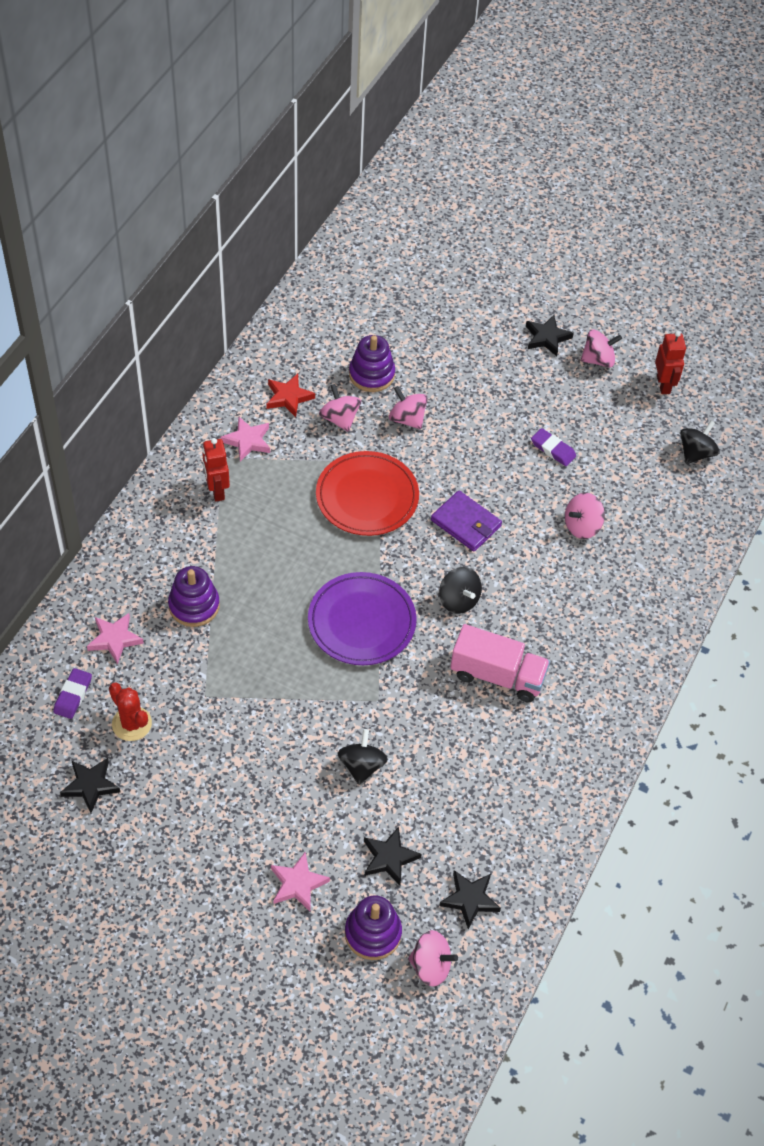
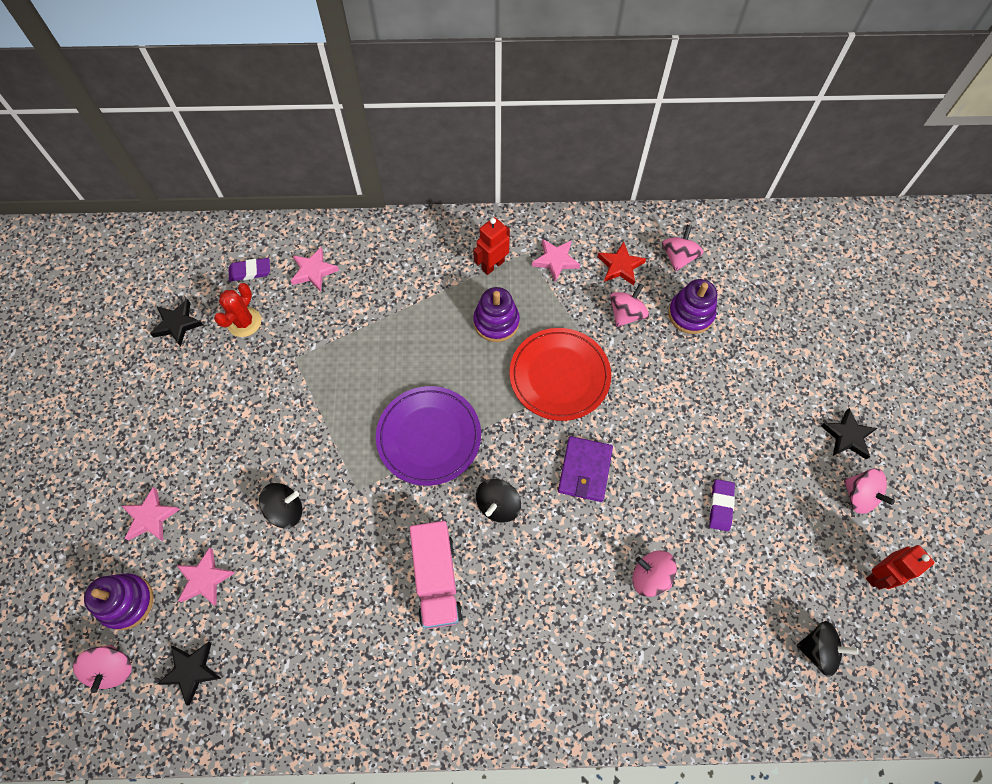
camera: 65 degrees right, 10 degrees up
purple stacking toy [168,566,220,627] -> purple stacking toy moved to [473,287,520,342]
black star [364,827,421,885] -> pink star [176,548,235,606]
pink spinning top [389,386,428,429] -> pink spinning top moved to [662,225,704,272]

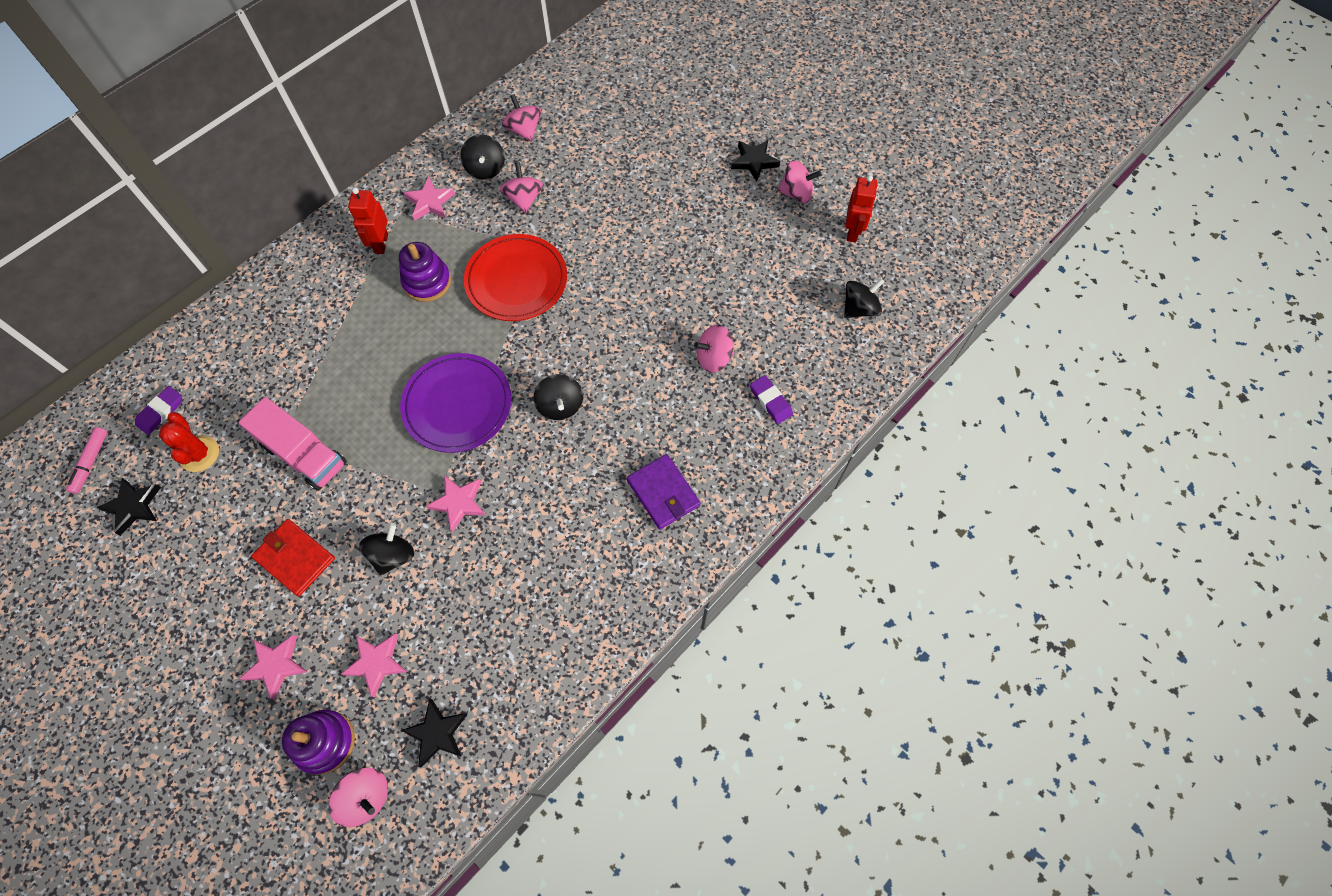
camera: 45 degrees left, 0 degrees up
pink star [291,247,339,292] -> pink star moved to [426,475,485,532]
pink truck [409,521,463,629] -> pink truck moved to [238,397,347,491]
purple wallet [558,436,613,502] -> purple wallet moved to [627,454,700,530]
red star [597,241,646,286] -> black spinning top [460,134,505,180]
purple stacking toy [668,279,717,334] -> none
purple eraser [709,479,735,531] -> purple eraser moved to [750,375,793,424]
none -> pink marker [66,427,108,494]
none -> red wallet [251,519,335,596]

